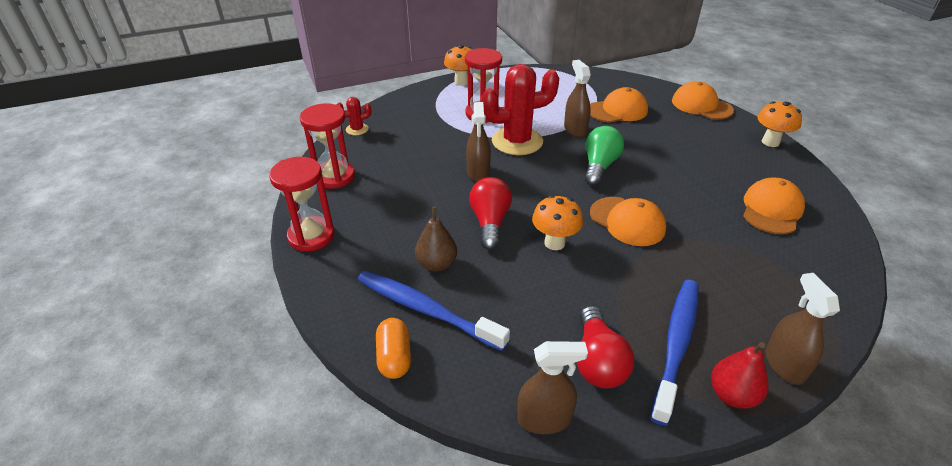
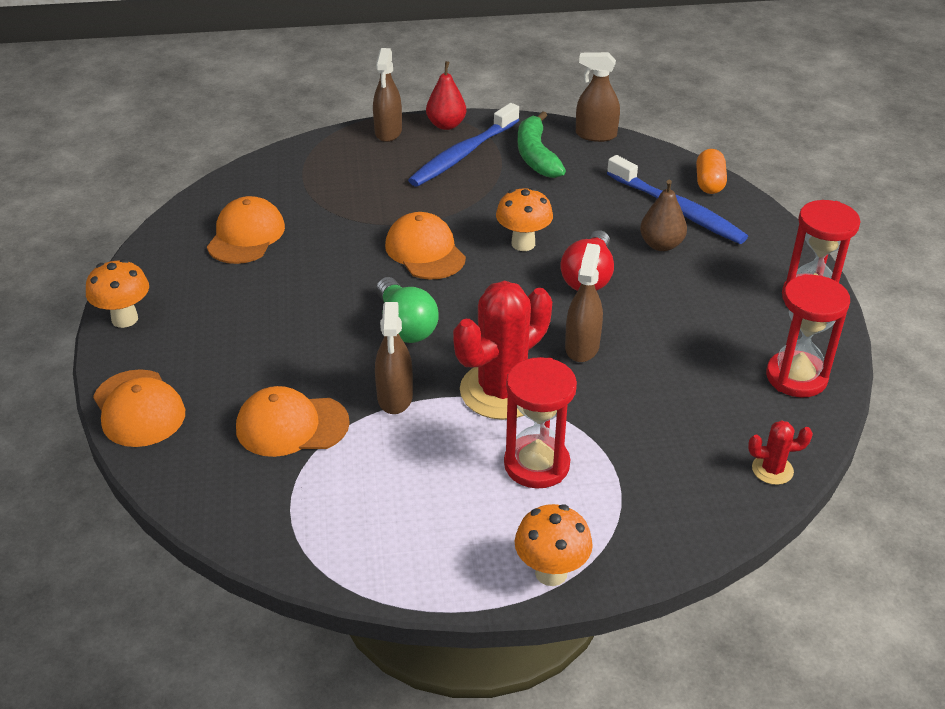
camera: 165 degrees left, 0 degrees up
red cactus [481,64,559,155] -> red cactus turned 45 degrees counterclockwise [453,281,552,420]
red light bulb [576,306,634,389] -> green banana [518,111,566,178]
green light bulb [584,126,624,186] -> green light bulb turned 60 degrees counterclockwise [376,277,439,343]
orange cap [743,178,805,234] -> orange cap turned 150 degrees clockwise [207,196,285,264]

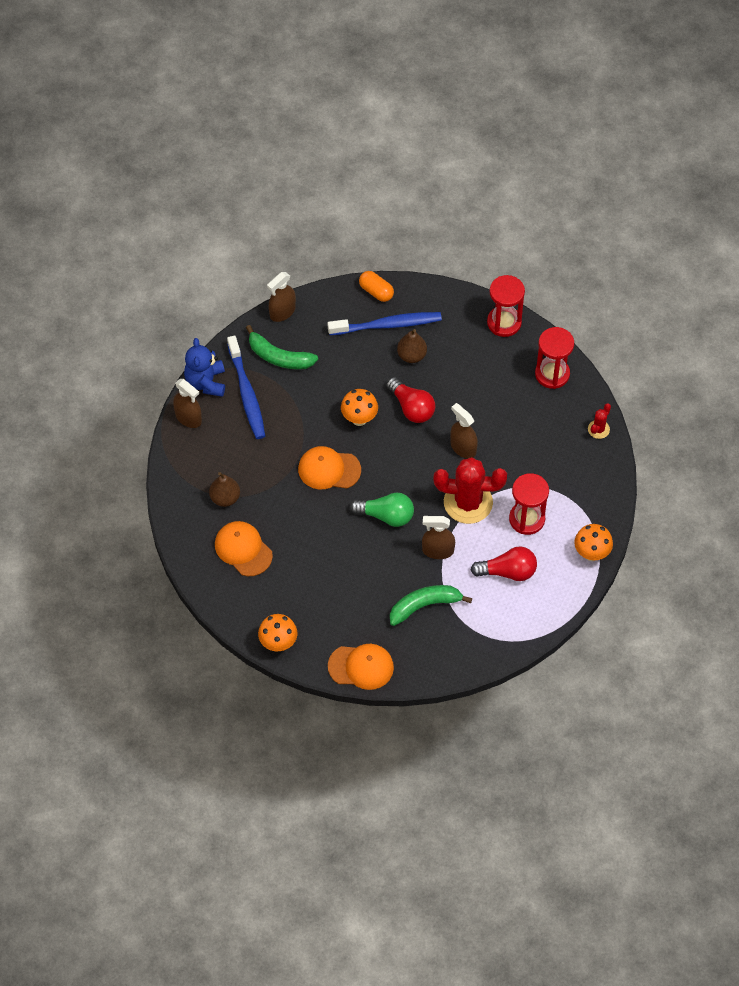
camera: 55 degrees left, 20 degrees up
orange cap [236,386,350,457] -> green banana [390,585,472,626]
brown spray bottle [375,302,413,414] -> brown spray bottle turned 150 degrees clockwise [422,516,455,559]
red pear [426,61,466,130] -> blue teddy bear [184,338,225,397]
red cactus [453,281,552,420] -> red cactus turned 75 degrees counterclockwise [433,457,507,524]
none -> brown pear [209,472,240,507]
none -> red light bulb [471,546,537,581]

